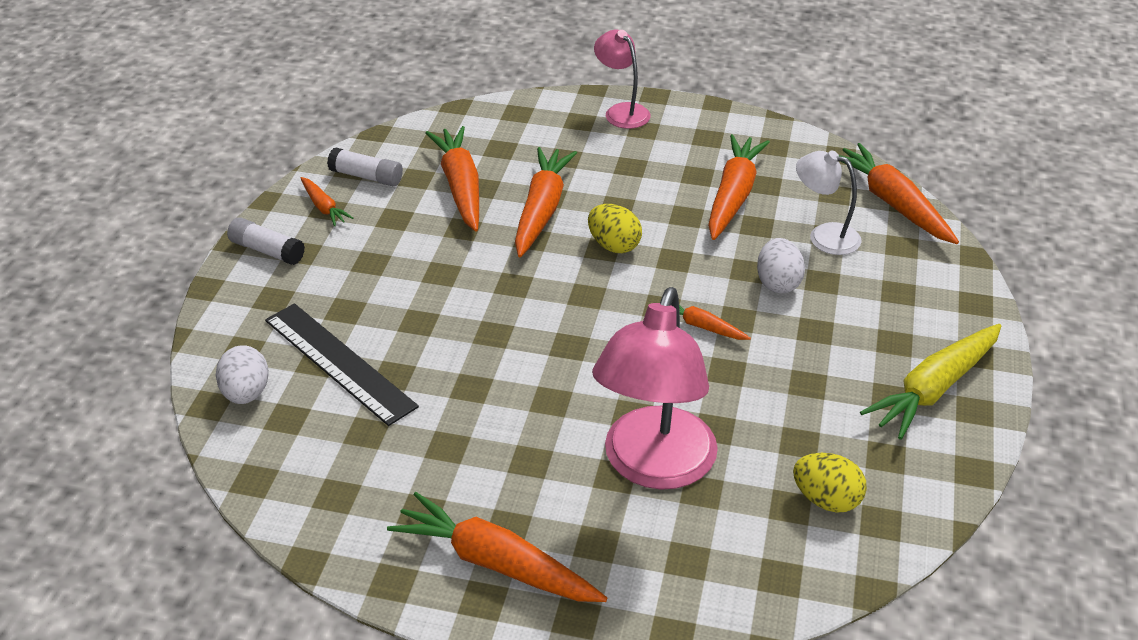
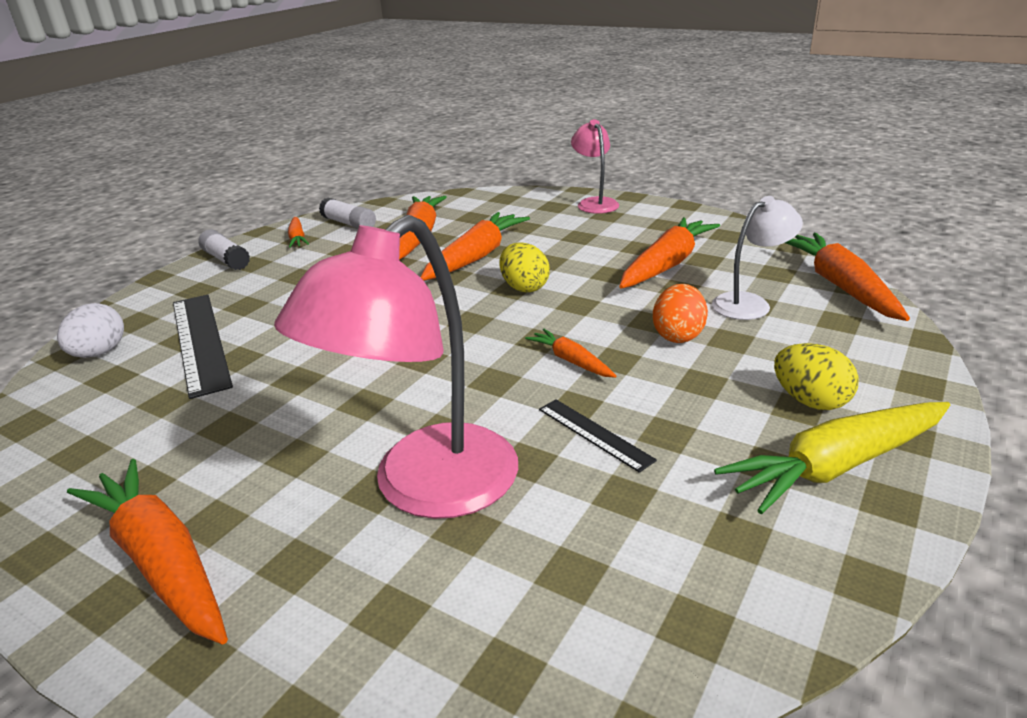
camera: 20 degrees right, 10 degrees down
white egg [757,238,805,293] -> orange egg [653,284,708,343]
yellow egg [793,453,867,513] -> yellow egg moved to [774,343,859,410]
white lamp [796,150,862,255] -> white lamp turned 105 degrees clockwise [712,196,803,320]
none -> black ruler [539,399,657,473]

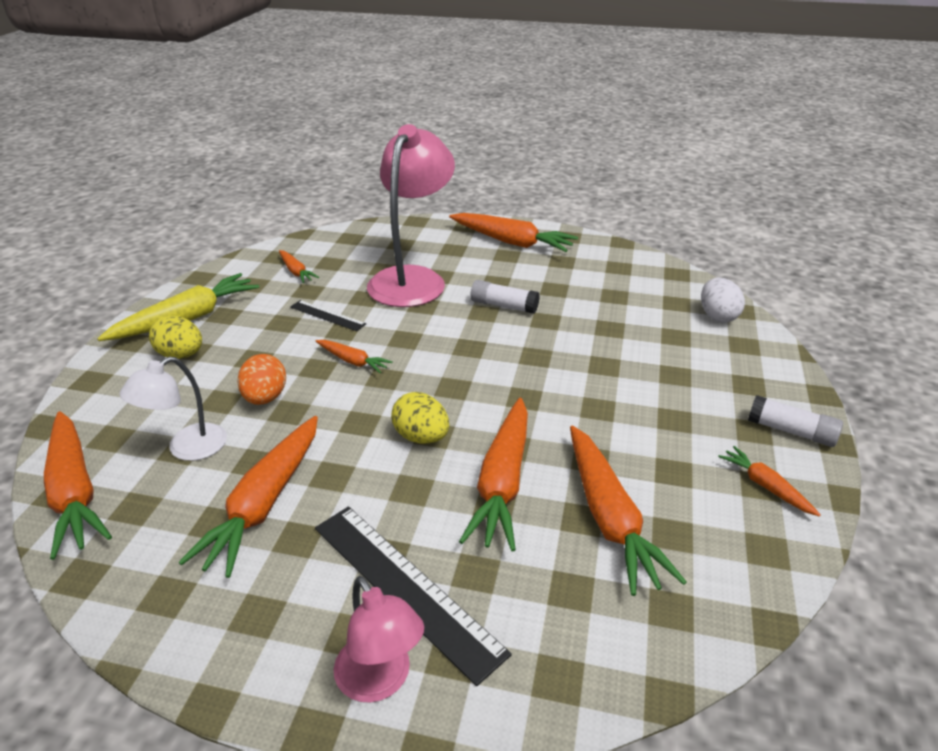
camera: 160 degrees right, 5 degrees up
black ruler [173,294,233,399] -> black ruler moved to [315,506,512,686]
white glue stick [319,198,376,229] -> white glue stick moved to [471,280,540,314]
none -> orange carrot [279,250,319,283]

